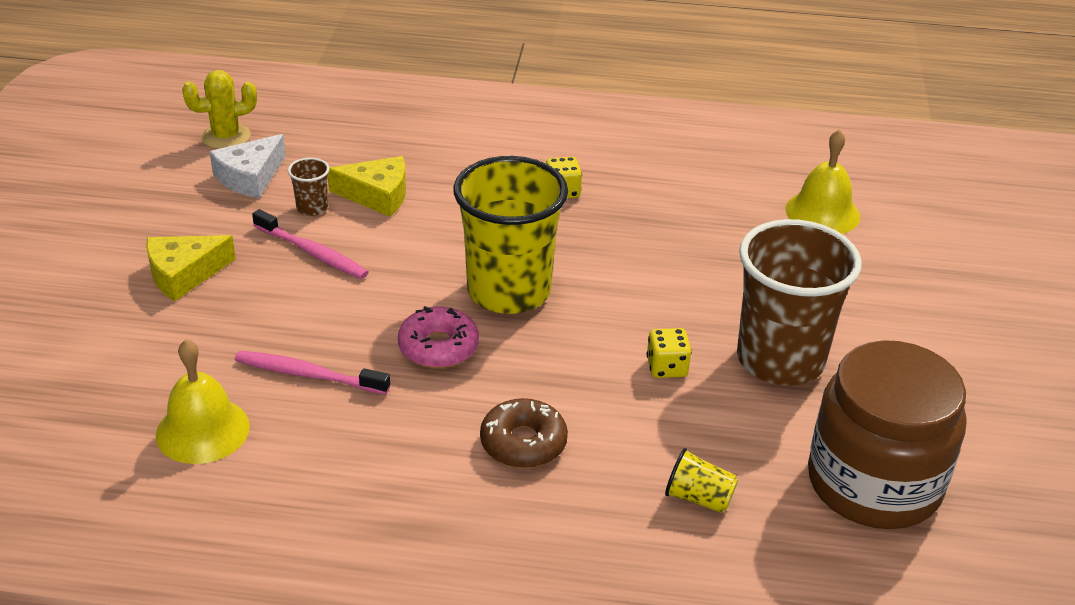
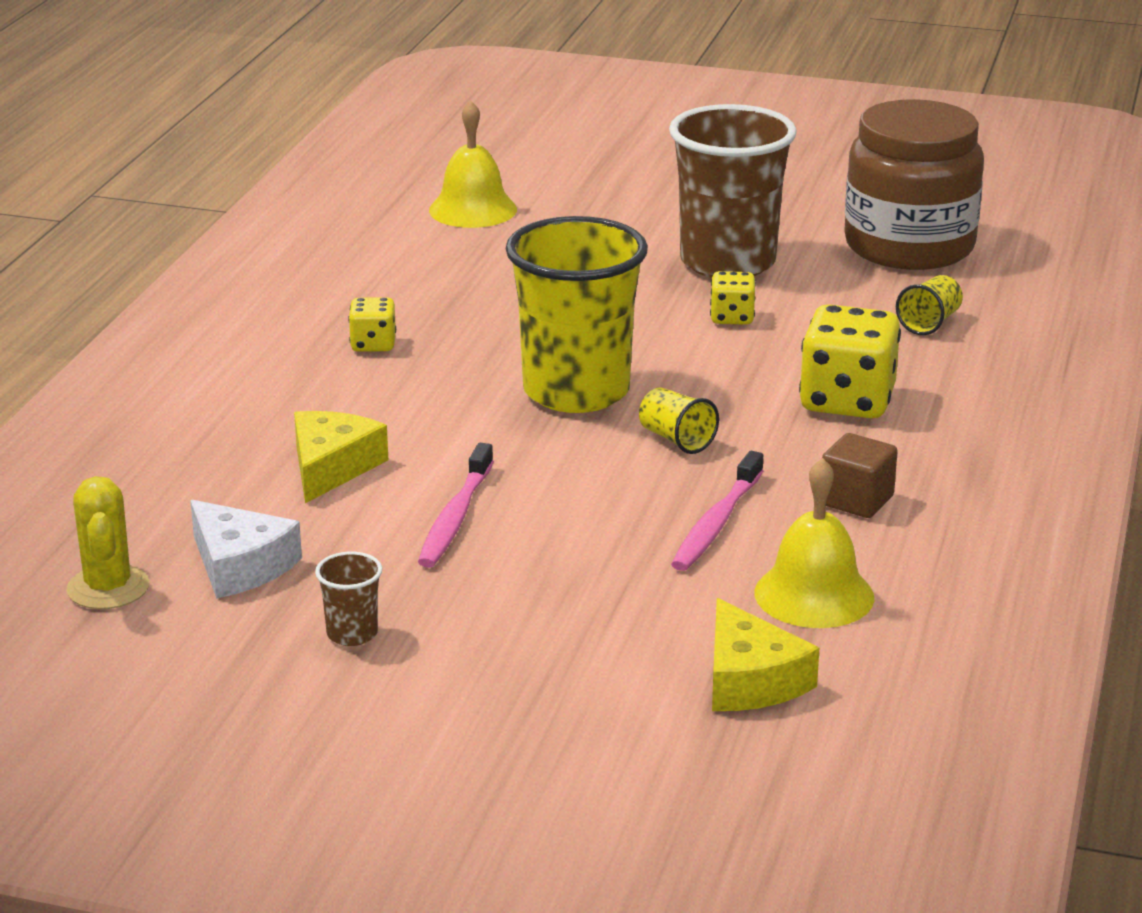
camera: 80 degrees left, 10 degrees down
yellow cheese [146,235,236,301] -> yellow cheese moved to [712,598,819,711]
pink toothbrush [252,209,369,279] -> pink toothbrush turned 150 degrees clockwise [418,443,494,568]
brown cup [288,157,329,216] -> brown cup moved to [315,552,382,646]
pink donut [398,306,479,368] -> yellow cup [639,387,719,454]
brown donut [480,398,568,468] -> yellow dice [799,304,901,418]
none -> brown cube [822,433,898,518]

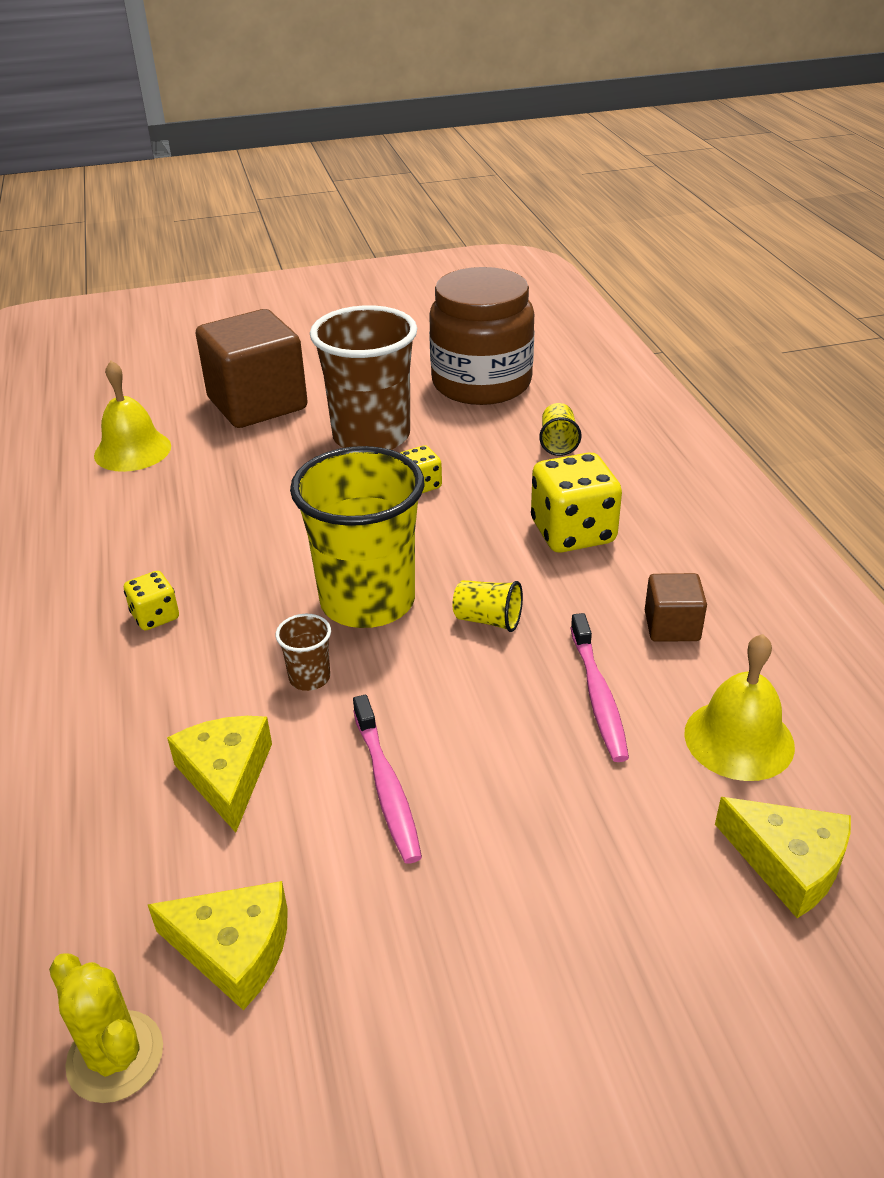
camera: 30 degrees left, 10 degrees up
white cheese [190,500,302,598] -> yellow cheese [147,881,287,1010]
brown cup [315,552,382,646] -> brown cup moved to [276,614,331,691]
none -> brown cube [196,309,308,428]

